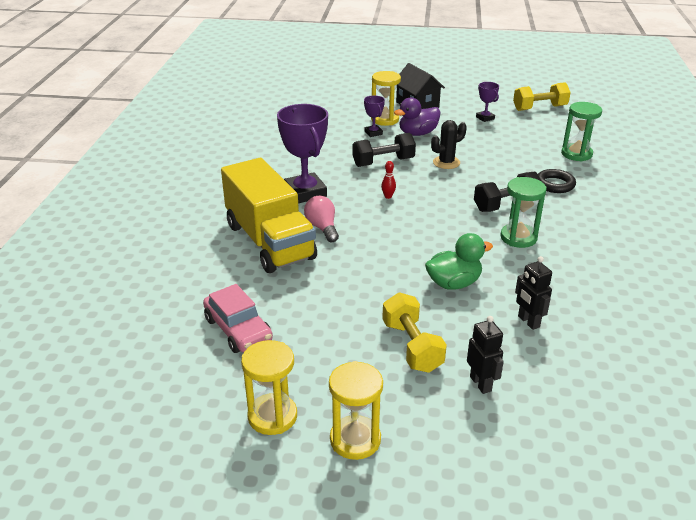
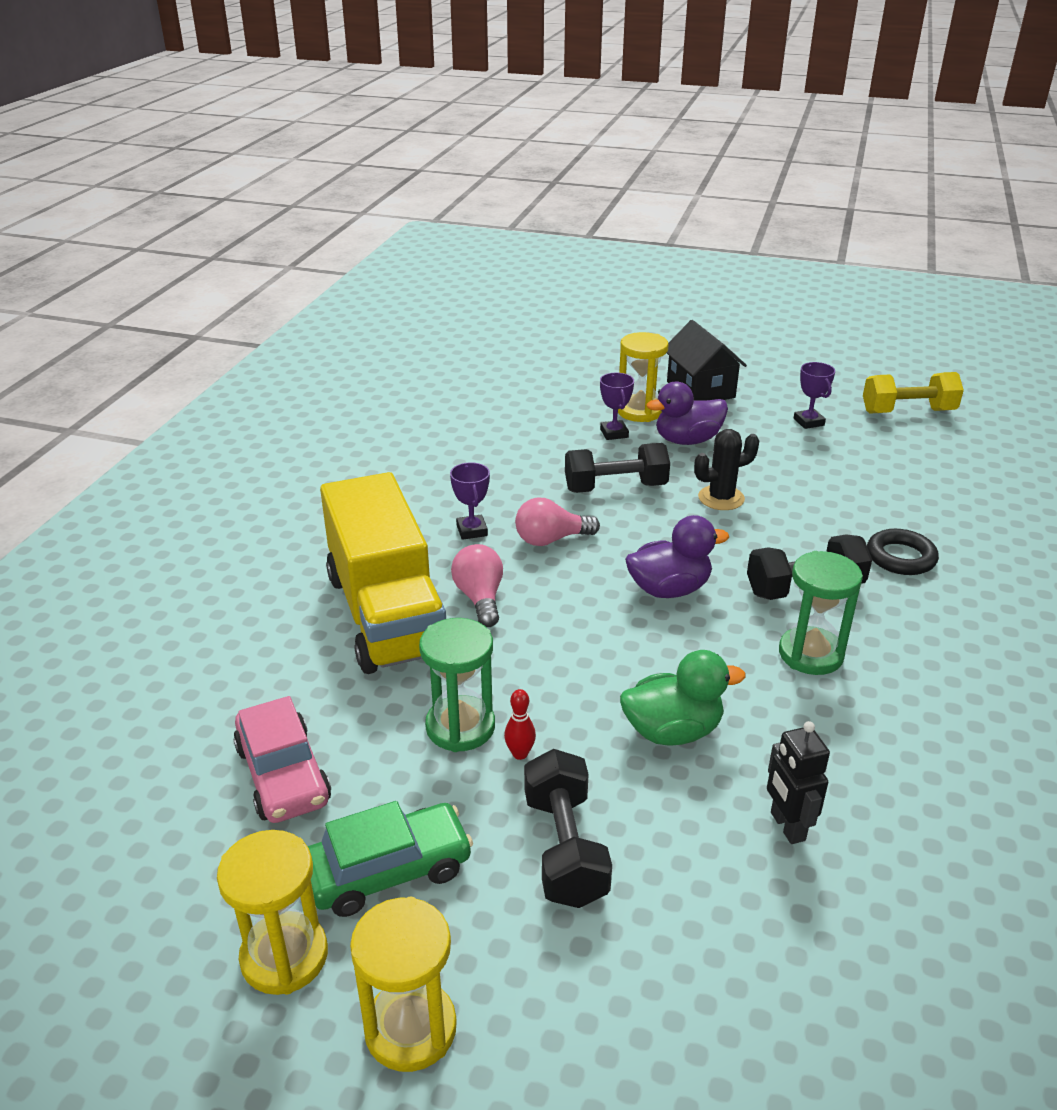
camera: 10 degrees right, 0 degrees up
purple trophy [277,104,328,203] -> purple trophy [450,462,490,540], size x0.49
red bowling pin [381,161,396,199] -> red bowling pin moved to [504,689,536,760]
yellow dumbbell [382,292,447,373] -> black dumbbell [524,749,612,908]
black robot [467,316,504,394] -> none
green hourglass [561,102,602,162] -> green hourglass moved to [419,618,495,752]
none -> green car [308,801,473,917]
none -> pink light bulb [515,498,600,546]
none -> purple duck [625,515,729,598]

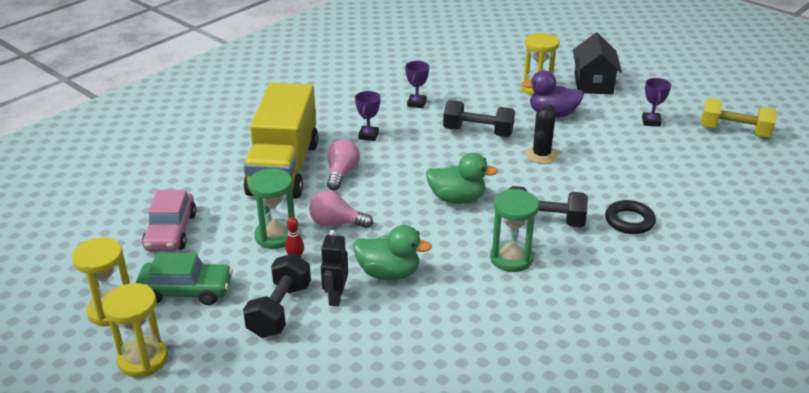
camera: 25 degrees right, 0 degrees up
pink light bulb [515,498,600,546] -> pink light bulb moved to [309,191,373,228]
purple trophy [600,373,634,440] -> purple trophy moved to [405,61,429,108]
purple duck [625,515,729,598] -> green duck [426,153,498,204]
black cactus [694,429,759,510] -> black cactus turned 75 degrees counterclockwise [525,104,558,164]
black robot [767,721,830,844] -> black robot moved to [321,230,348,306]

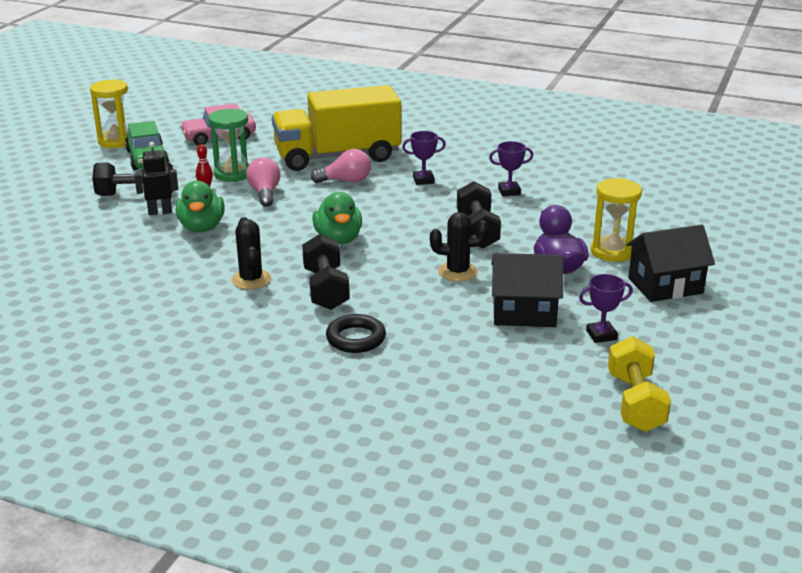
camera: 70 degrees right, 5 degrees down
yellow hourglass [102,283,168,377] -> none
green hourglass [490,189,539,272] -> black cactus [231,217,271,290]
none -> black house [491,253,563,327]

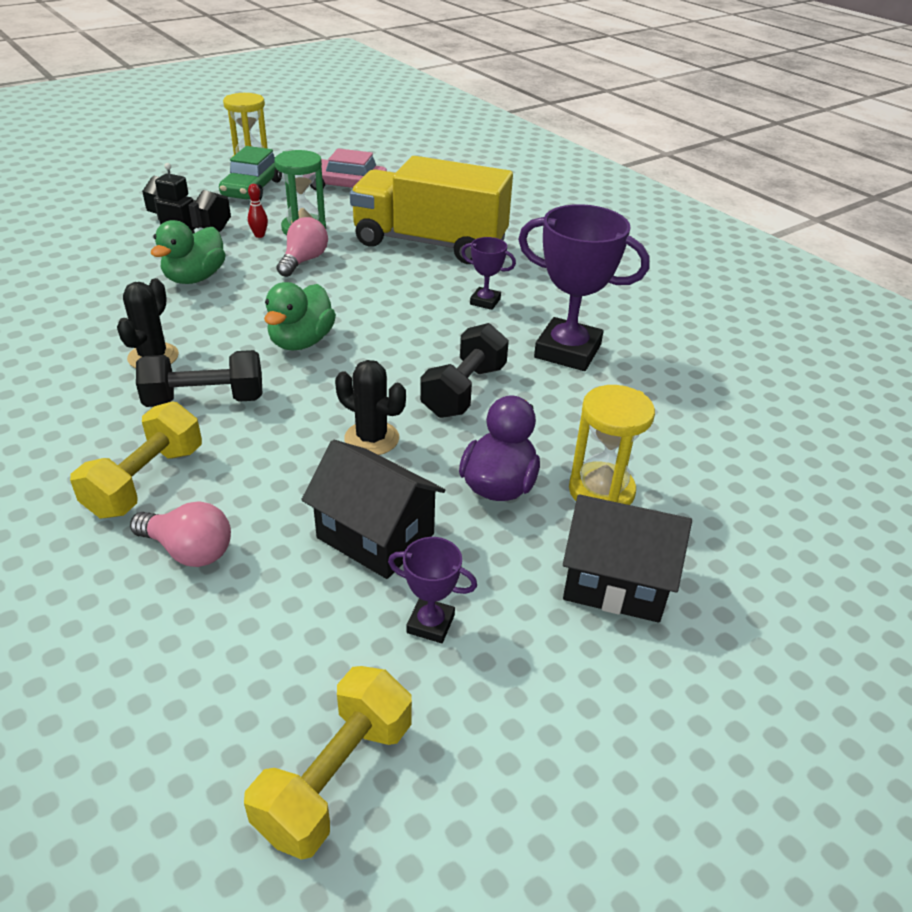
camera: 30 degrees right, 10 degrees up
black dumbbell [302,234,350,310] -> black dumbbell turned 60 degrees clockwise [136,350,262,407]
pink light bulb [311,149,371,183] -> pink light bulb moved to [130,501,231,567]
black ring [326,314,386,353] -> yellow dumbbell [70,401,202,518]
purple trophy [489,141,533,196] -> purple trophy [518,204,650,371], size x2.06

